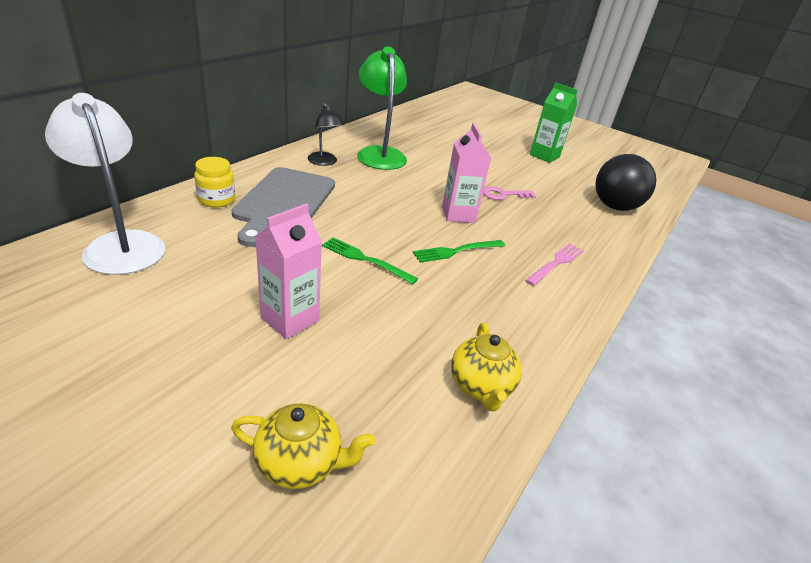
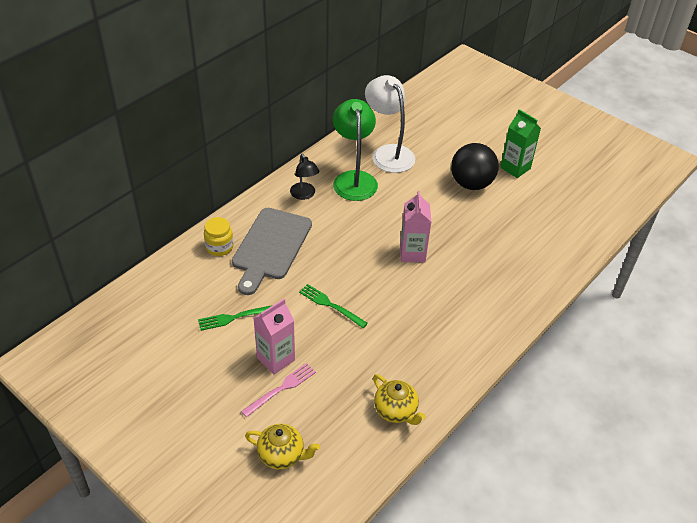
camera: 10 degrees right, 10 degrees up
white lamp [45,93,165,275] -> white lamp moved to [365,75,415,173]
green fork [413,240,505,263] -> green fork moved to [198,305,273,331]
yellow teapot [451,322,522,412] -> yellow teapot turned 45 degrees counterclockwise [373,374,426,425]
pink key [483,186,536,200] -> none
pink fork [525,243,584,286] -> pink fork moved to [241,363,316,417]
black ball [595,154,656,211] -> black ball moved to [451,143,499,190]

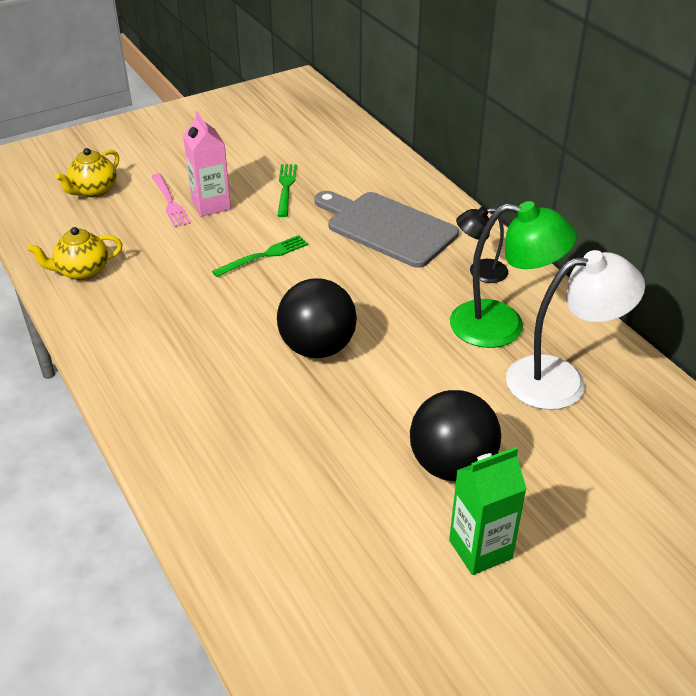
camera: 110 degrees right, 5 degrees down
yellow jar [204,217,233,256] -> none
pink carton [400,191,431,263] -> black ball [277,278,357,358]

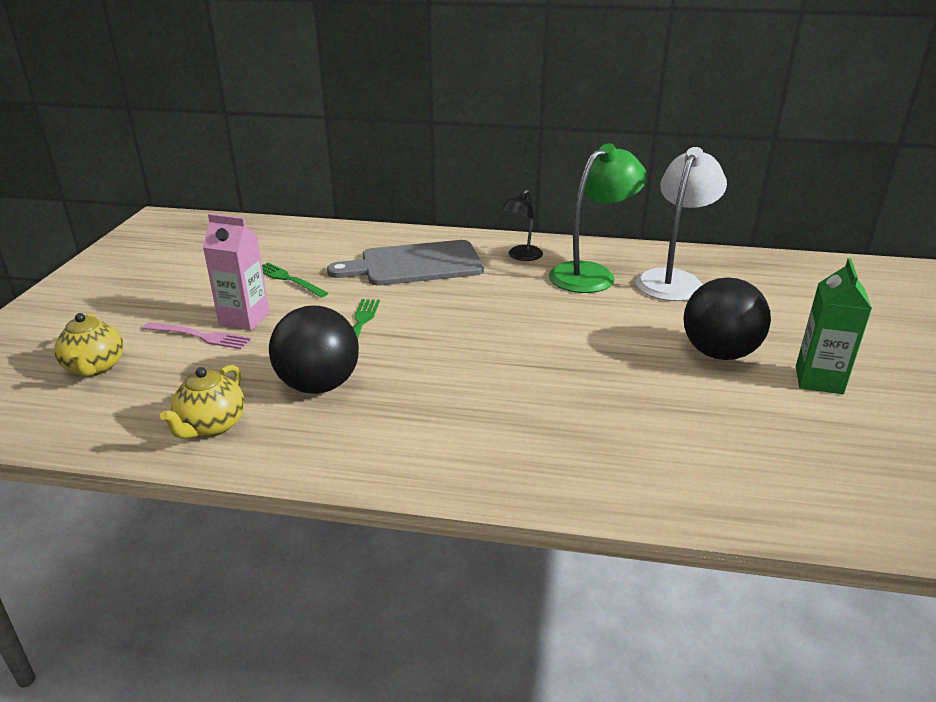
camera: 50 degrees left, 10 degrees down
black ball [277,278,357,358] -> black ball moved to [269,305,359,394]

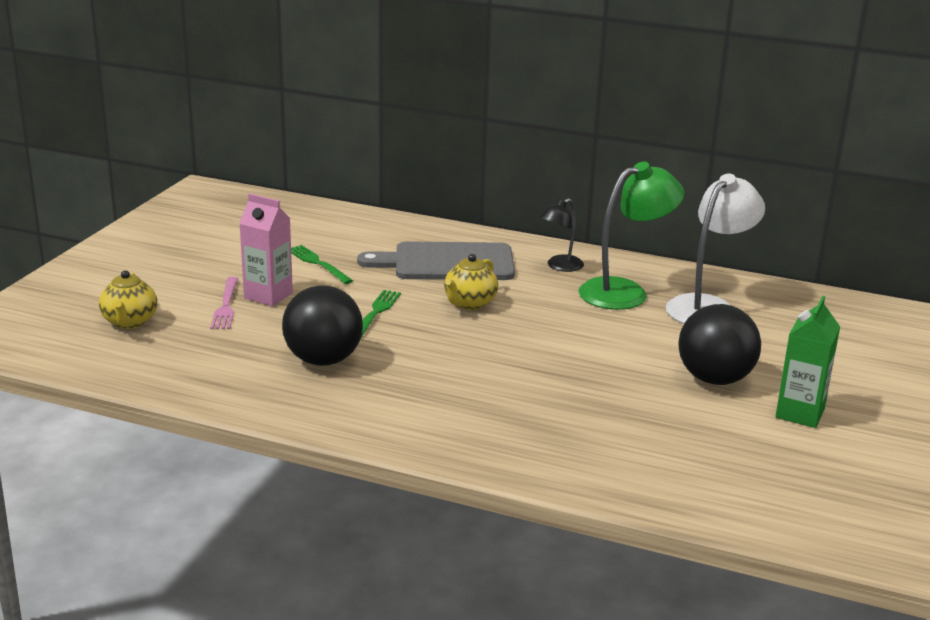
camera: 10 degrees right, 5 degrees down
pink fork [142,322,251,349] -> pink fork turned 60 degrees clockwise [210,277,239,329]
yellow teapot [160,365,245,439] -> yellow teapot moved to [444,254,498,310]

